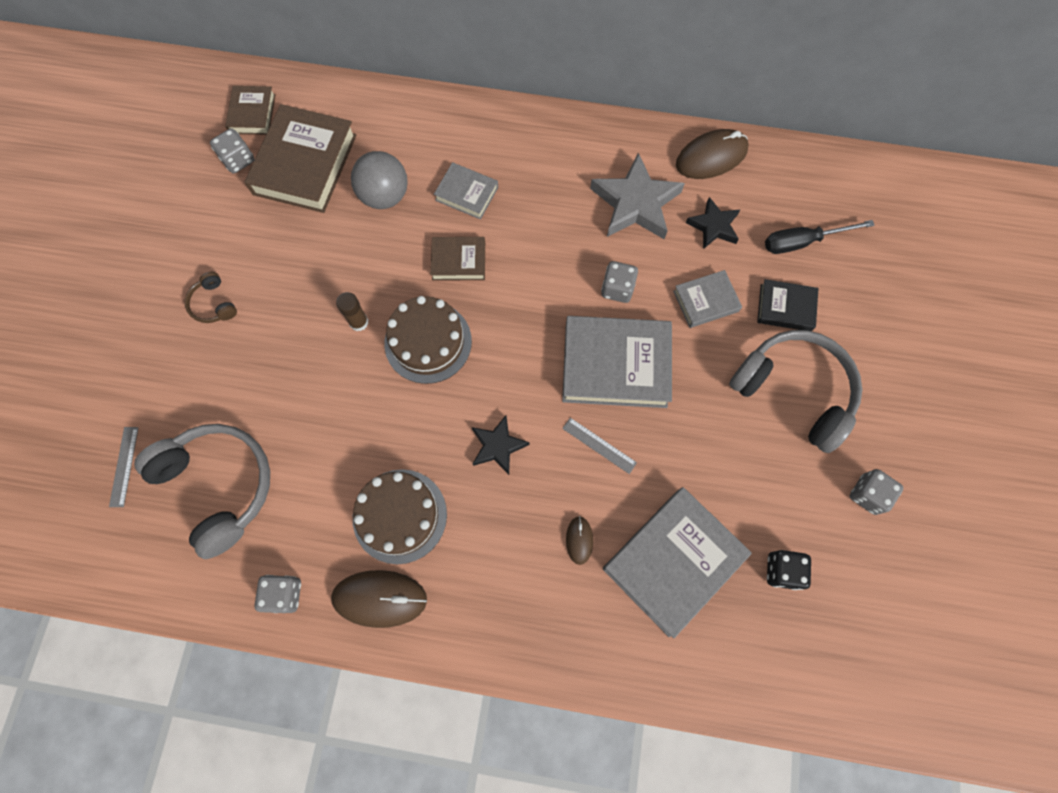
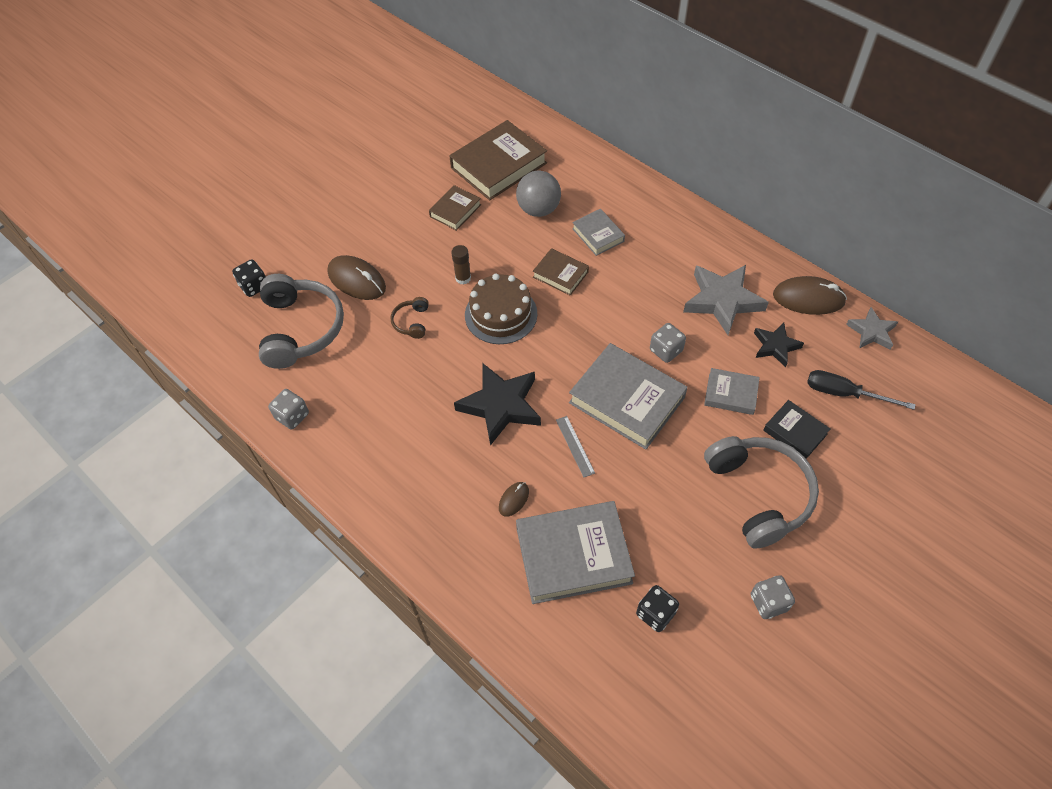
camera: 35 degrees right, 15 degrees down
grey ruler [109,427,139,507] -> black dice [232,259,266,297]
brown headphones [185,272,237,323] -> brown headphones moved to [391,297,429,339]
grey dice [210,128,255,173] -> none
brown book [225,86,276,135] -> brown book moved to [429,185,481,231]
brown mouse [331,570,427,628] -> brown mouse moved to [327,255,386,300]
brown cake [353,469,447,564] -> none
black star [472,415,529,475] -> black star [454,364,541,446], size x1.72
none -> grey star [846,307,898,350]

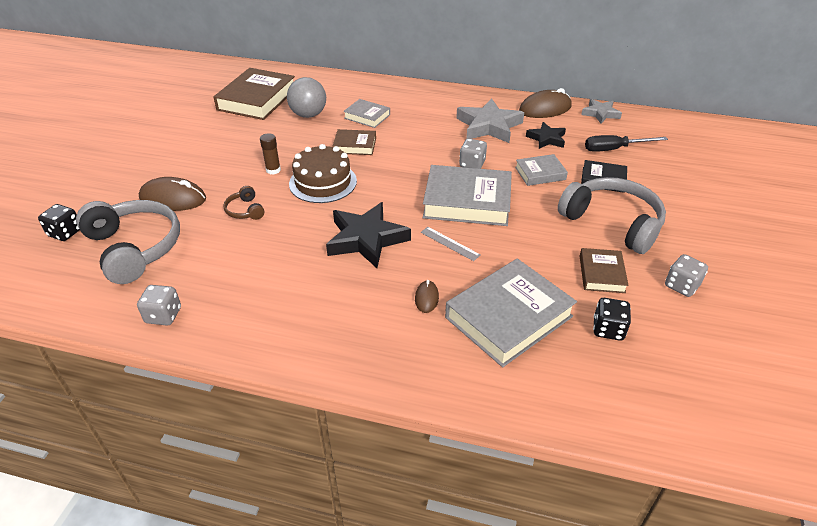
camera: 30 degrees left, 15 degrees down
brown book [429,185,481,231] -> brown book moved to [580,248,629,293]

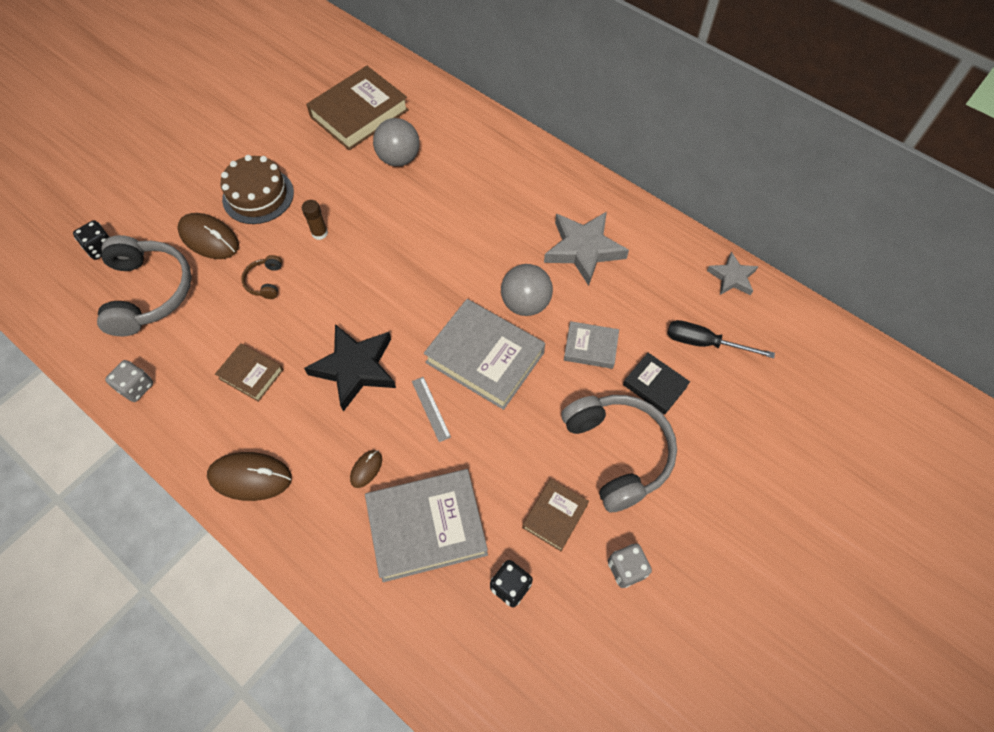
camera: 25 degrees right, 20 degrees up
brown cake [289,144,357,203] -> brown cake moved to [221,155,294,224]
brown book [333,129,376,155] -> brown book moved to [215,343,283,402]
grey book [343,99,390,128] -> none
grey dice [459,139,487,169] -> grey ball [501,264,553,316]
brown mouse [519,88,572,118] -> brown mouse moved to [207,452,292,501]
black star [526,122,566,149] -> none

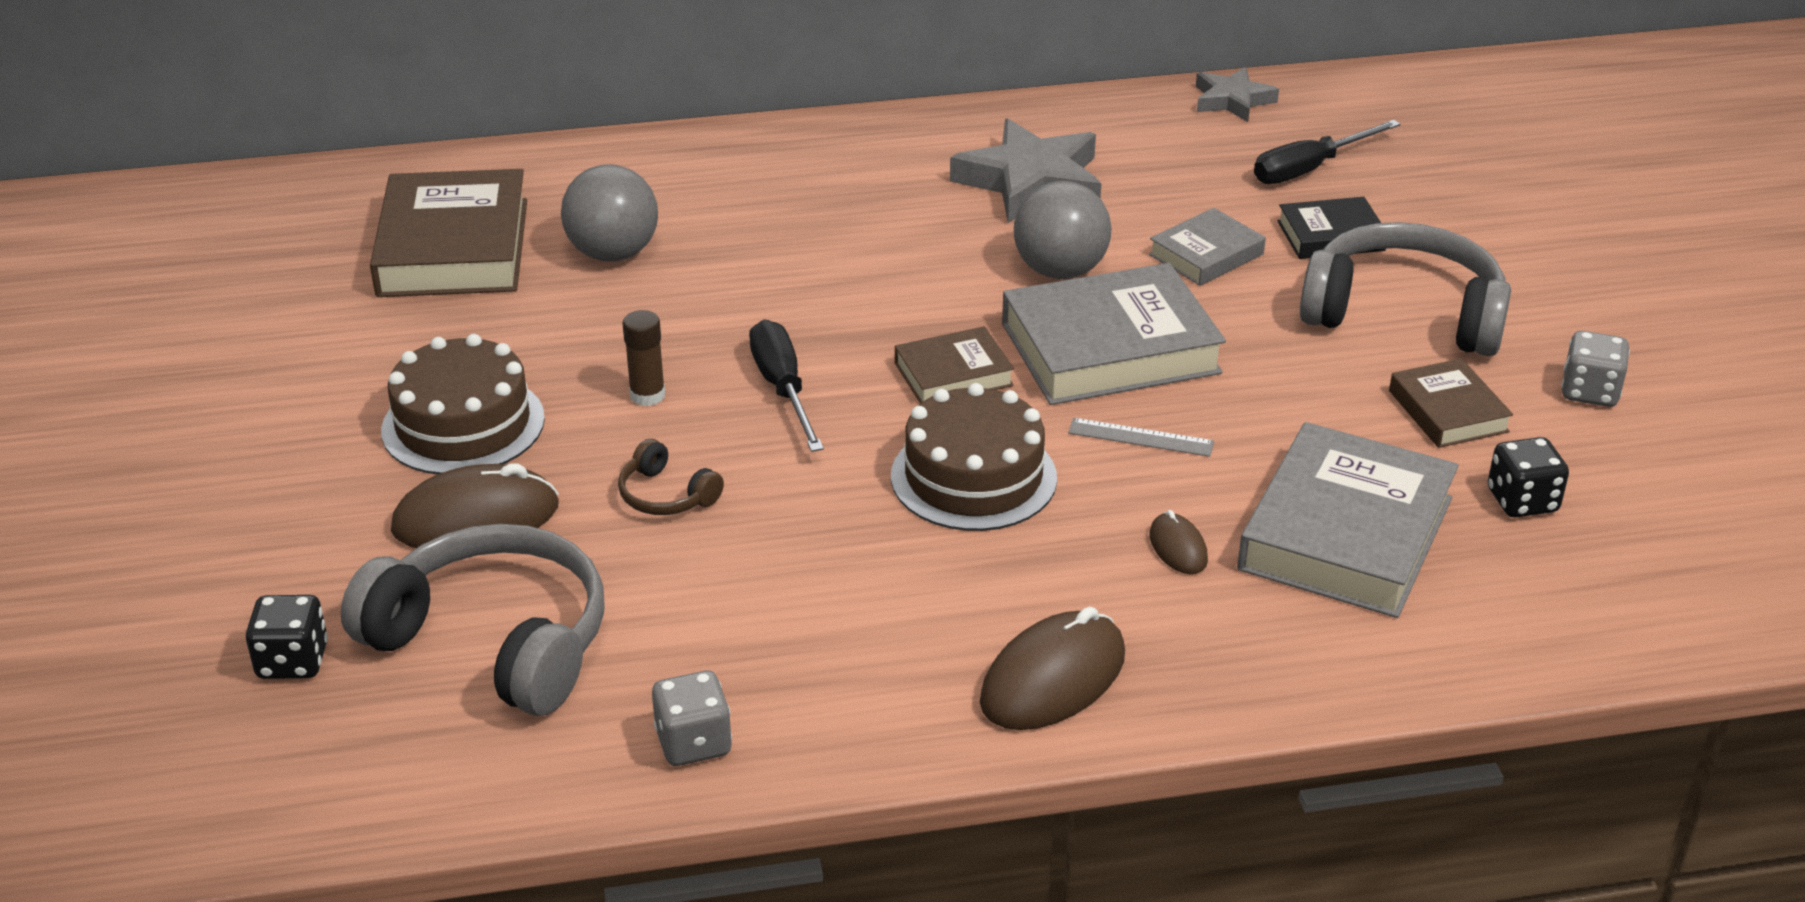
camera: 50 degrees left, 25 degrees down
brown book [215,343,283,402] -> brown book moved to [895,326,1014,404]
black star [304,324,396,412] -> brown cake [891,383,1057,531]
none -> black screwdriver [749,319,824,452]

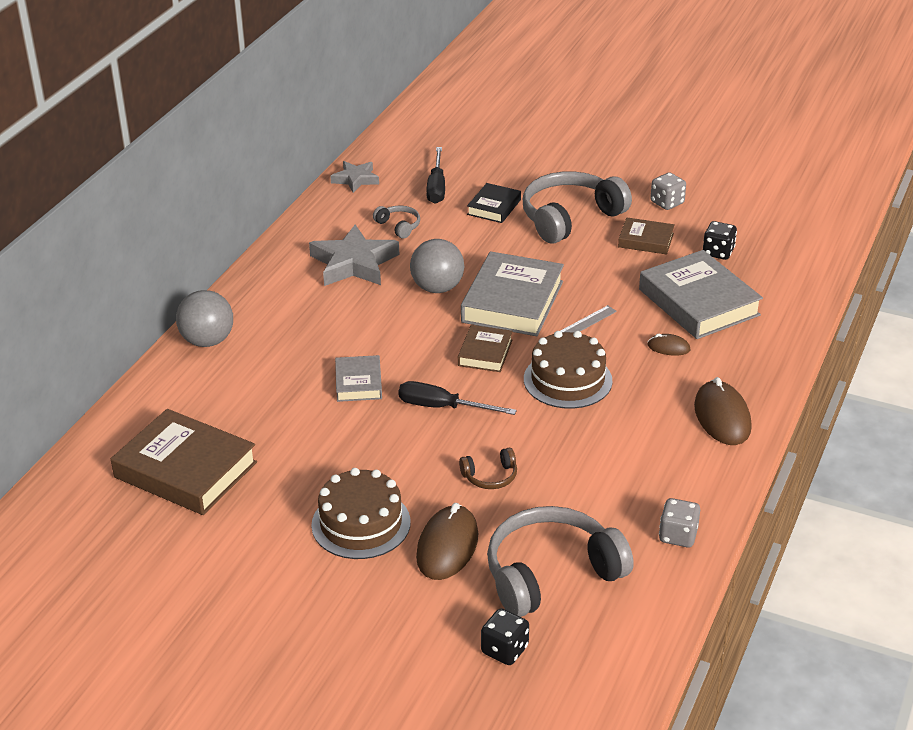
camera: 55 degrees left, 0 degrees up
grey ball [561,164,658,262] -> grey ball moved to [176,290,233,347]
brown glue stick [623,310,665,406] -> none
grey book [1149,208,1266,286] -> grey book moved to [335,355,382,402]
none -> grey headphones [373,206,420,238]

